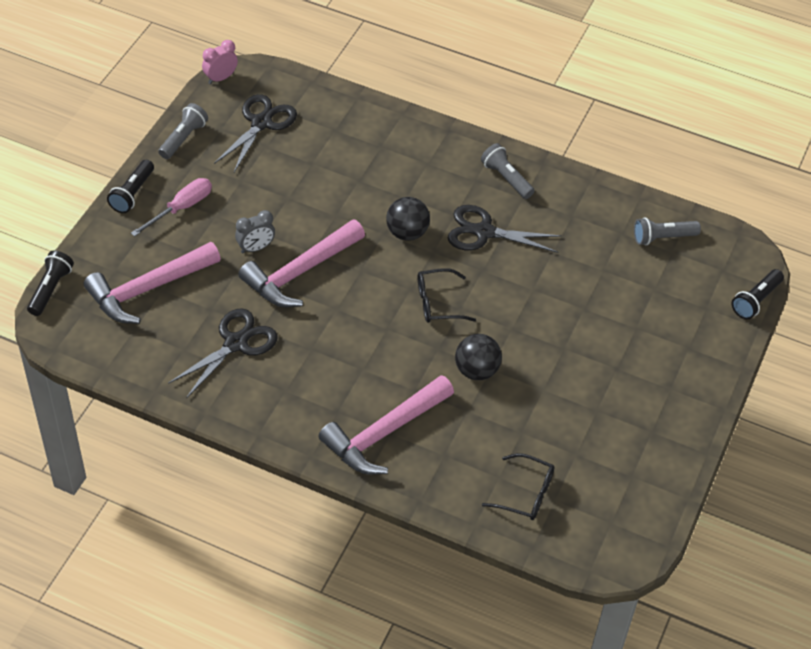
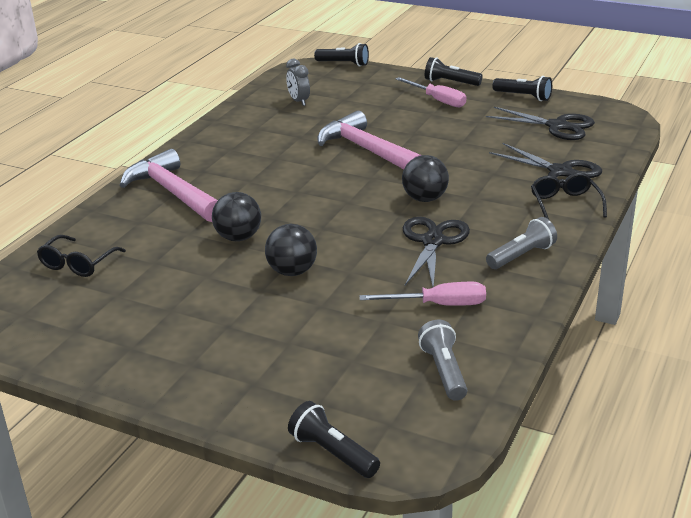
camera: 95 degrees right, 20 degrees down
pink hammer [84,242,221,324] -> none
grey flashlight [158,103,208,159] -> black flashlight [492,76,552,101]
black scissors [168,308,278,398] -> black scissors moved to [489,143,602,188]
pink clock [202,40,238,84] -> none
grey clock [235,210,275,253] -> grey clock moved to [286,59,310,106]
black glasses [418,268,476,323] -> black glasses moved to [531,173,607,220]
none -> black ball [265,224,317,276]
none -> pink screwdriver [360,282,486,306]

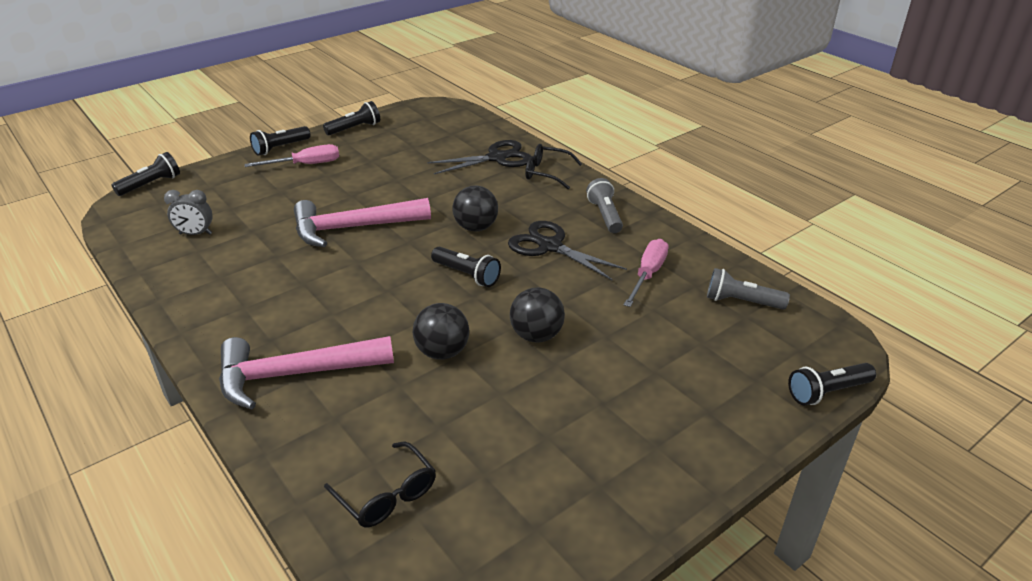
camera: 65 degrees left, 5 degrees up
black scissors [486,107,595,140] -> none
none -> black flashlight [431,247,501,287]

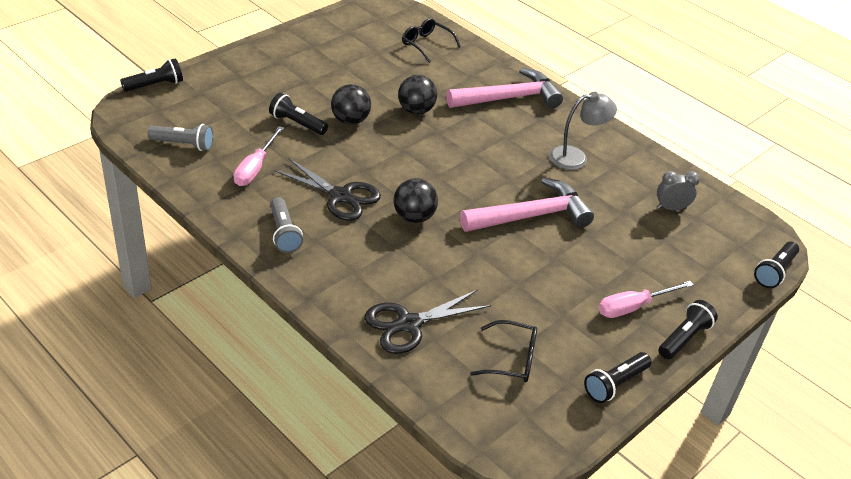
camera: 170 degrees right, 5 degrees up
black flashlight [431,247,501,287] -> black flashlight moved to [269,93,328,135]
black glasses [525,144,582,189] -> black glasses moved to [470,320,537,382]
none -> grey lamp [549,92,617,170]

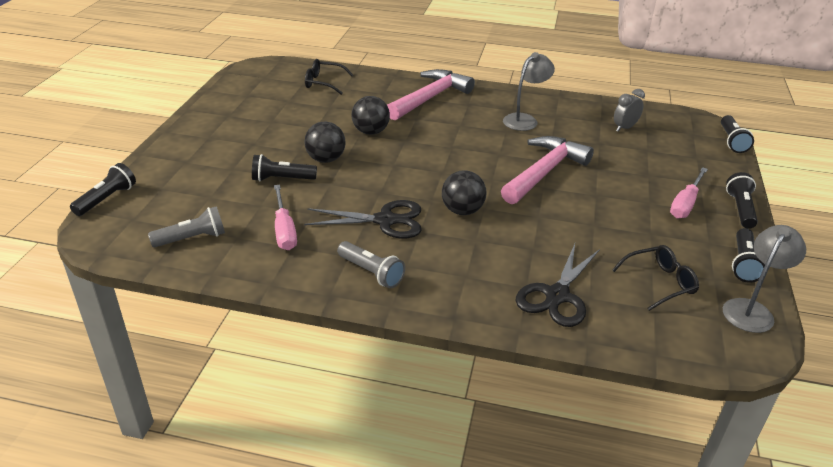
camera: 30 degrees left, 5 degrees down
none -> grey lamp [723,225,806,333]

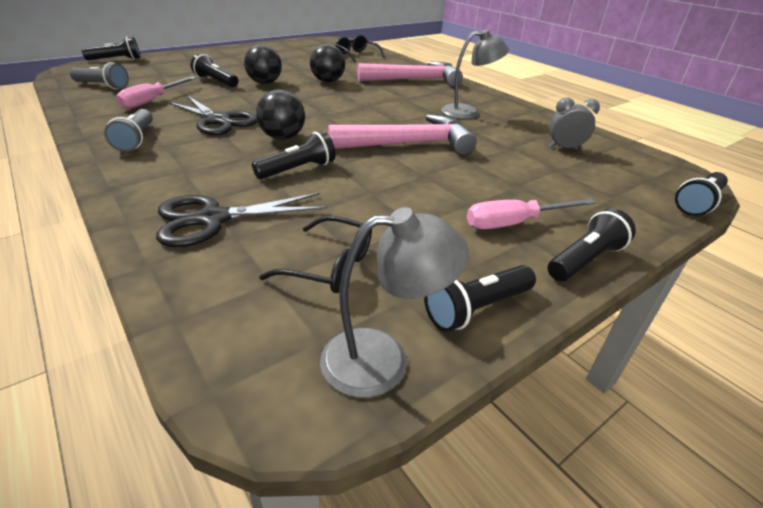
camera: 40 degrees right, 0 degrees up
none -> black flashlight [252,131,336,179]

